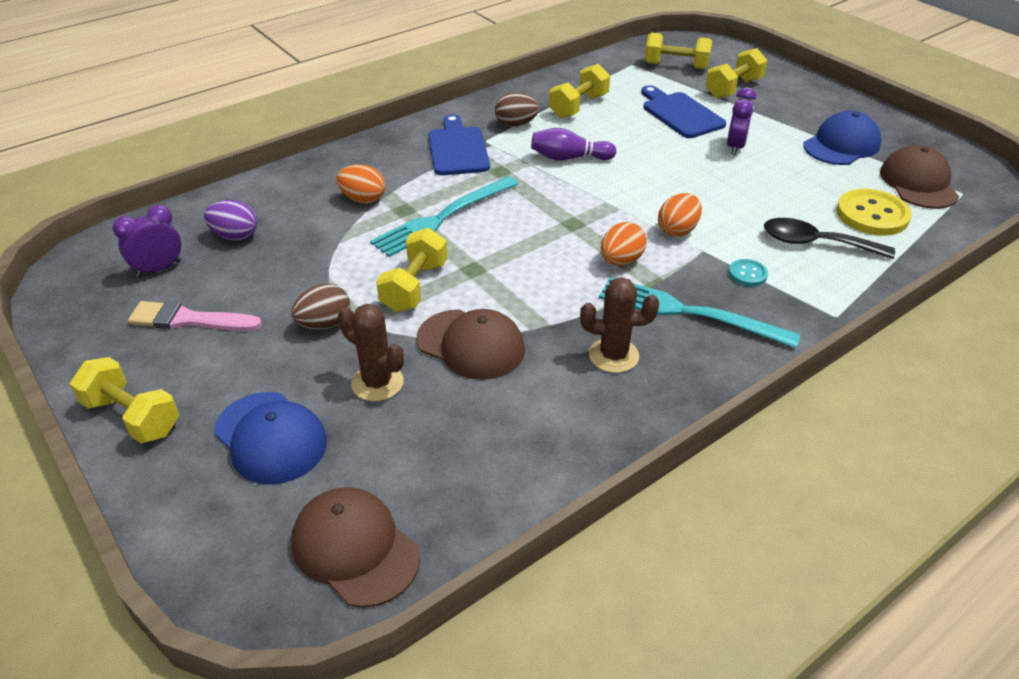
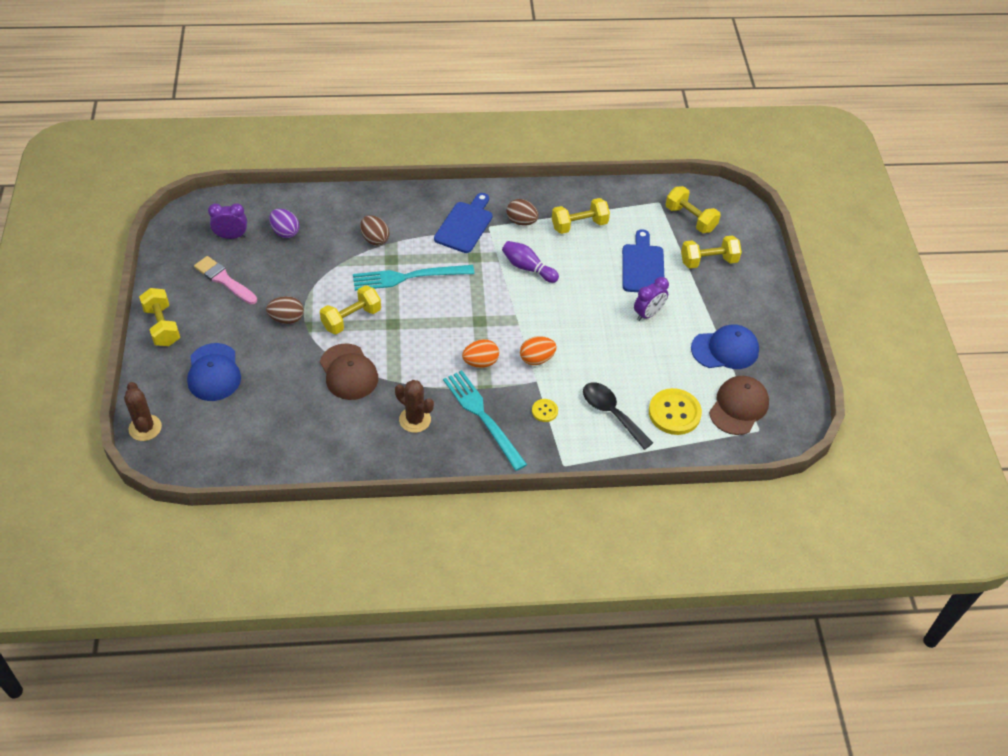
camera: 30 degrees right, 10 degrees up
brown cap [291,487,420,608] -> none
orange egg [336,164,385,204] -> brown egg [360,215,389,246]
brown cactus [338,304,404,401] -> brown cactus moved to [124,382,162,441]
turquoise button [729,259,768,286] -> yellow button [532,399,558,422]

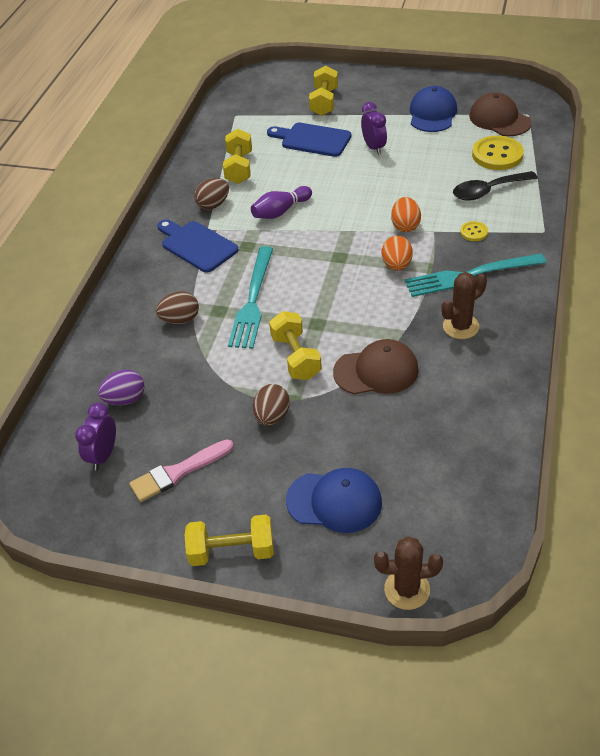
camera: 65 degrees left, 5 degrees down
yellow dumbbell [666,186,721,233] -> none

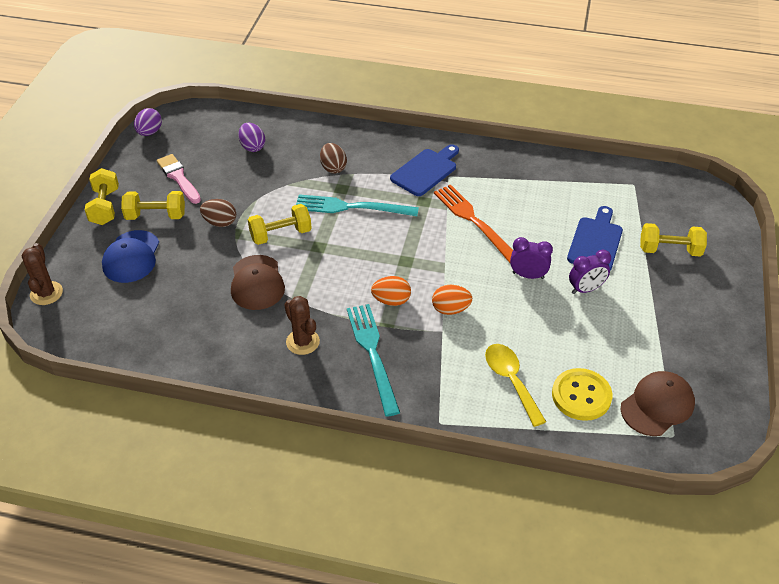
camera: 85 degrees right, 0 degrees up
purple clock [75,402,116,470] -> purple clock moved to [510,237,553,279]
brown egg [194,178,229,210] -> none
yellow dumbbell [223,129,252,184] -> yellow dumbbell moved to [121,191,185,220]
purple bowling pin [251,186,312,219] -> orange fork [434,184,513,263]
blue cap [410,86,457,132] -> none
black spoon [453,171,538,201] -> yellow spoon [485,344,546,427]
yellow button [460,221,488,241] -> none
none -> purple egg [134,108,162,136]

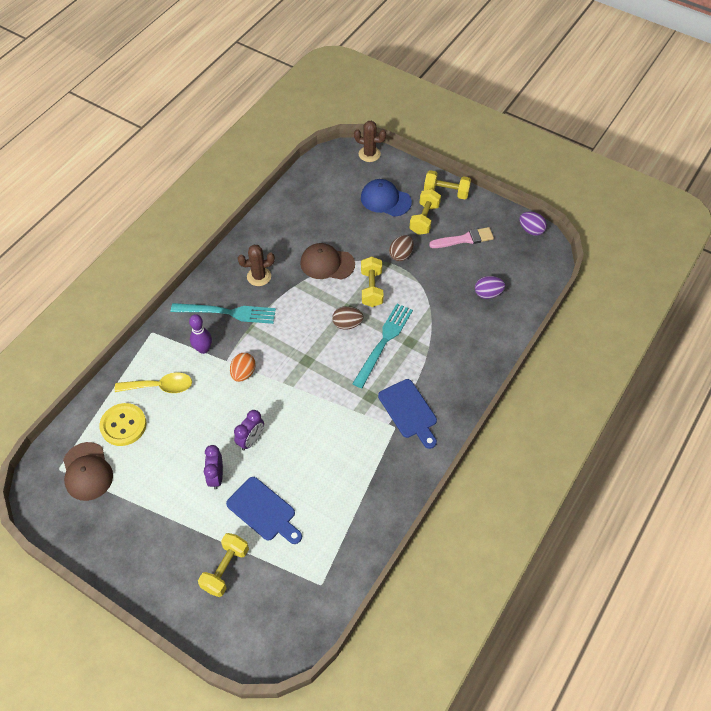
camera: 110 degrees right, 10 degrees up
brown egg [320,143,347,174] -> brown egg moved to [332,306,363,330]
orange egg [371,276,411,306] -> none
orange fork [434,184,513,263] -> none
none -> purple bowling pin [189,314,212,354]

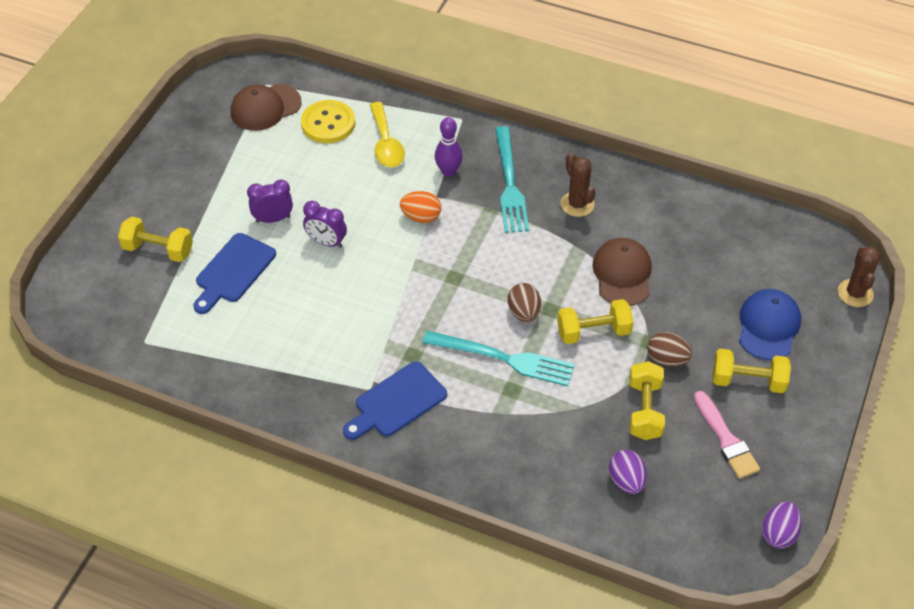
camera: 80 degrees right, 5 degrees down
yellow dumbbell [424,170,471,199] -> yellow dumbbell moved to [630,361,665,440]

